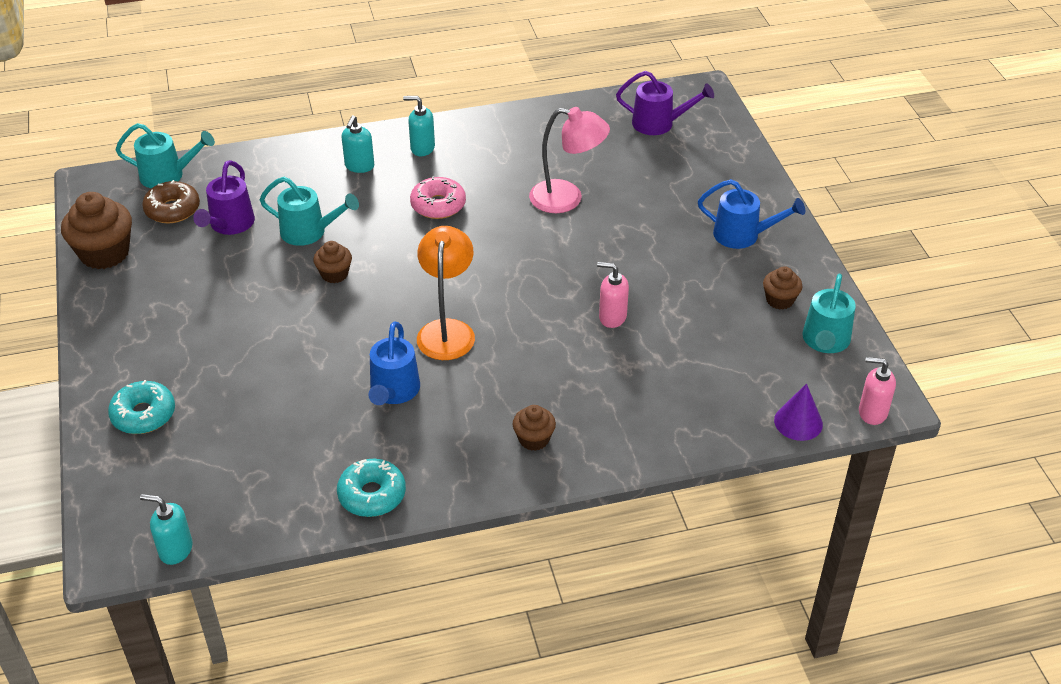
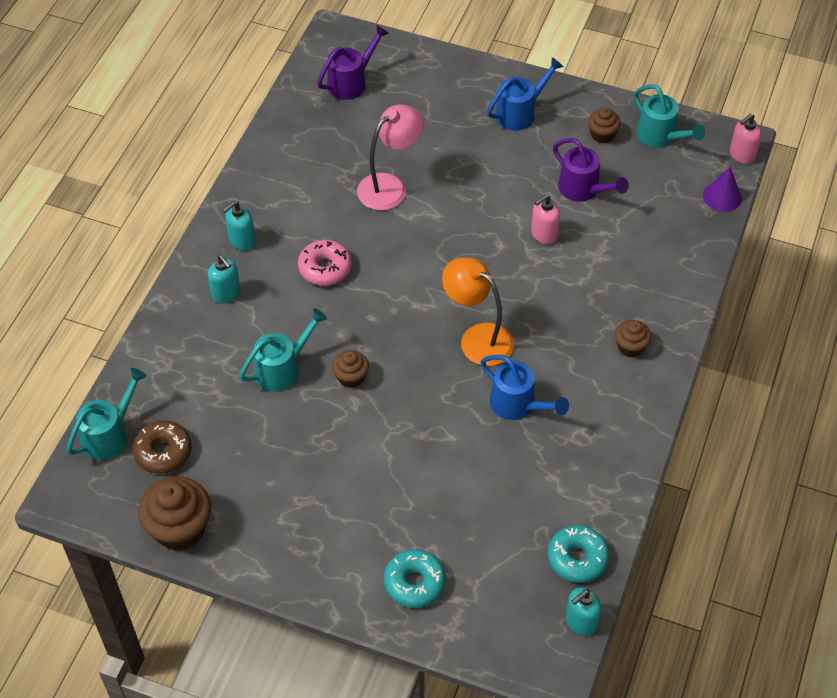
camera: 55 degrees left, 10 degrees up
purple watering can [193,160,255,235] -> purple watering can moved to [553,138,629,202]
turquoise donut [337,459,406,517] -> turquoise donut moved to [548,525,609,583]

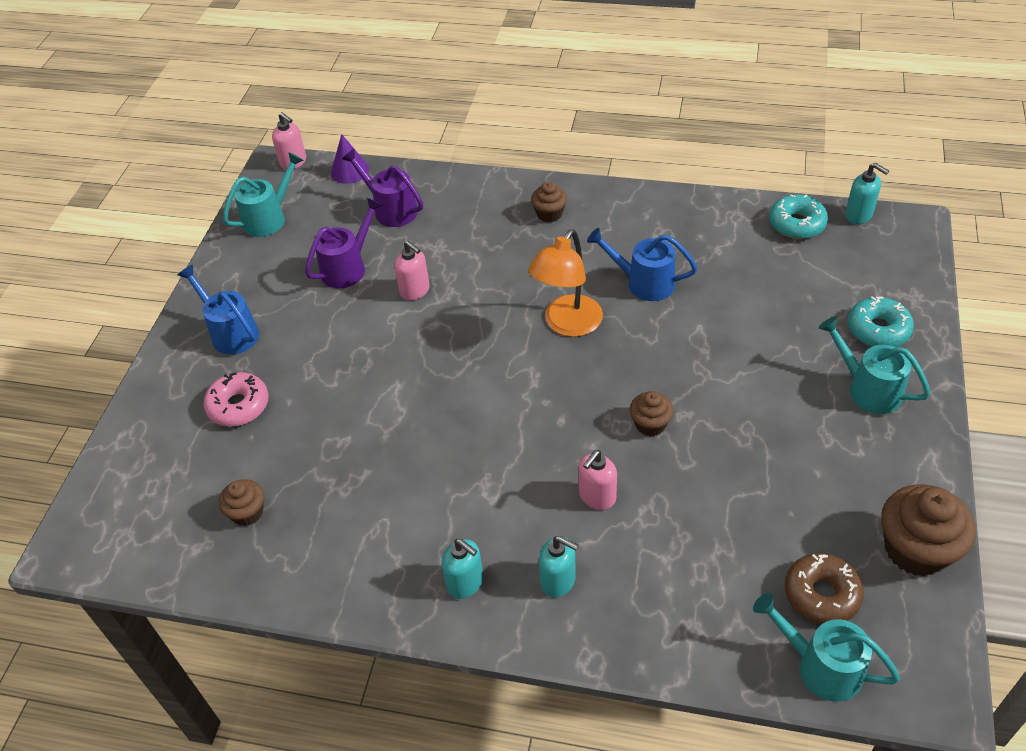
camera: 95 degrees left, 5 degrees down
turquoise soap dispenser [208,255,240,304] -> turquoise soap dispenser turned 75 degrees clockwise [539,536,579,598]
turquoise watering can [239,308,327,392] -> turquoise watering can moved to [818,316,931,414]
pink donut [298,240,352,286] -> pink donut moved to [204,372,269,427]
purple watering can [317,25,389,100] -> purple watering can moved to [342,149,423,227]
pink lamp [357,104,424,210] -> none
blue watering can [481,355,569,420] -> blue watering can turned 105 degrees counterclockwise [587,228,698,301]
brown cupcake [588,107,621,143] -> brown cupcake moved to [219,479,264,526]
none -> pink soap dispenser [579,450,617,510]

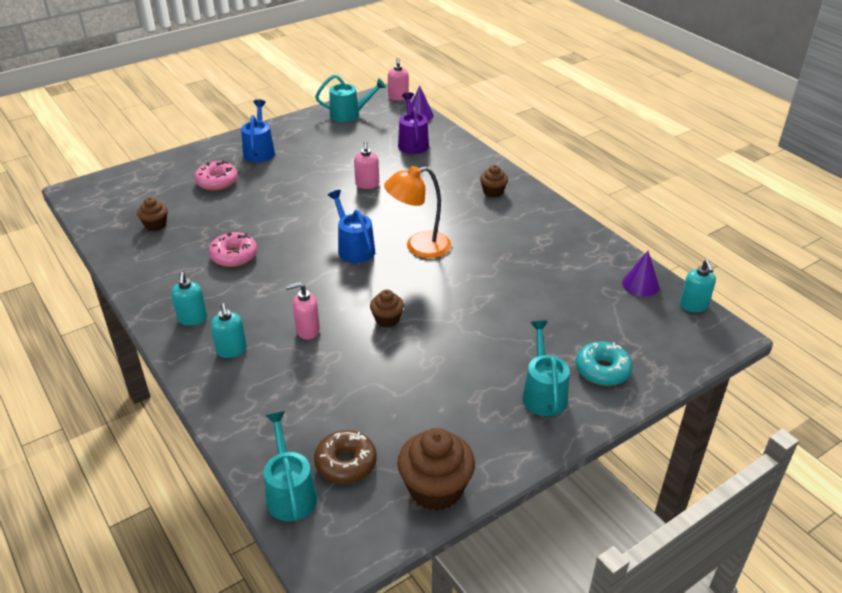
camera: 40 degrees right, 10 degrees down
purple watering can [305,198,383,288] -> none
blue watering can [587,228,698,301] -> blue watering can moved to [328,190,375,263]
turquoise donut [769,194,828,239] -> purple cone [622,251,659,297]
none -> pink donut [209,232,257,267]

